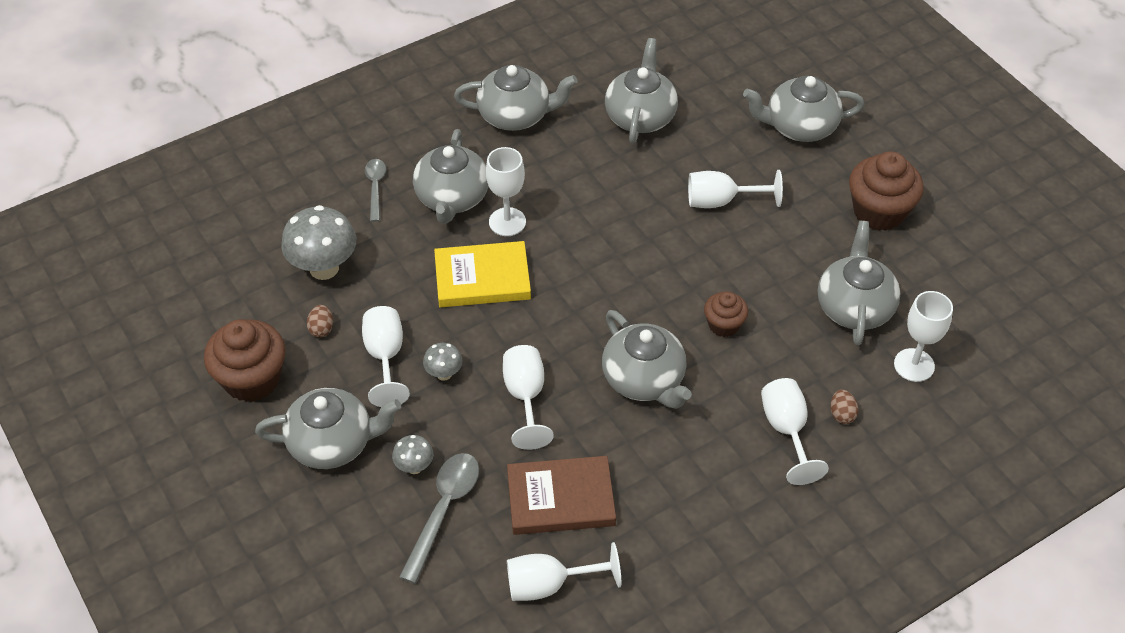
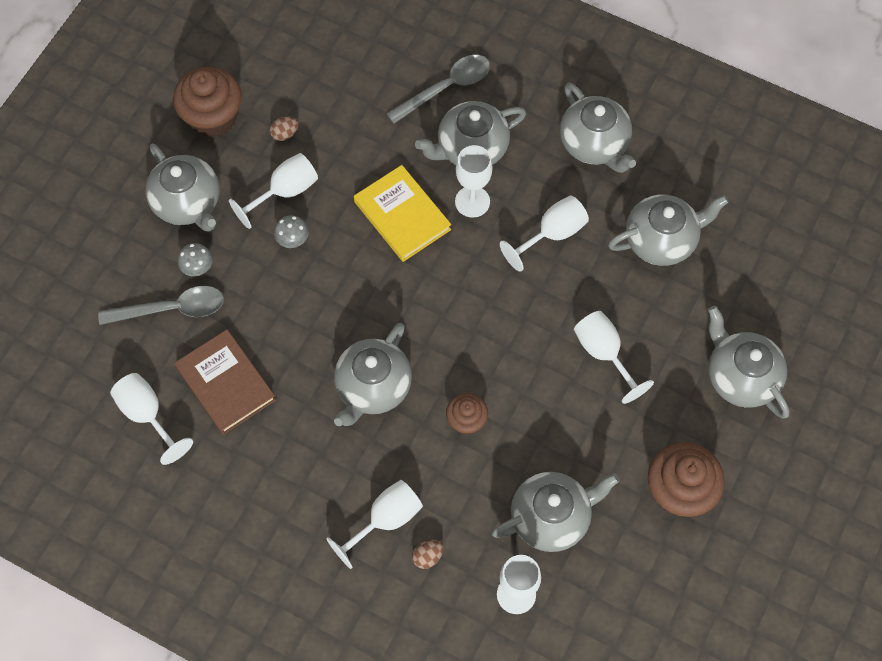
camera: 60 degrees right, 15 degrees up
grey mushroom [281,205,356,280] -> none
grey spoon [365,159,386,222] -> grey spoon [386,55,490,124], size x1.58
white goblet [503,345,554,450] -> white goblet moved to [500,196,589,272]

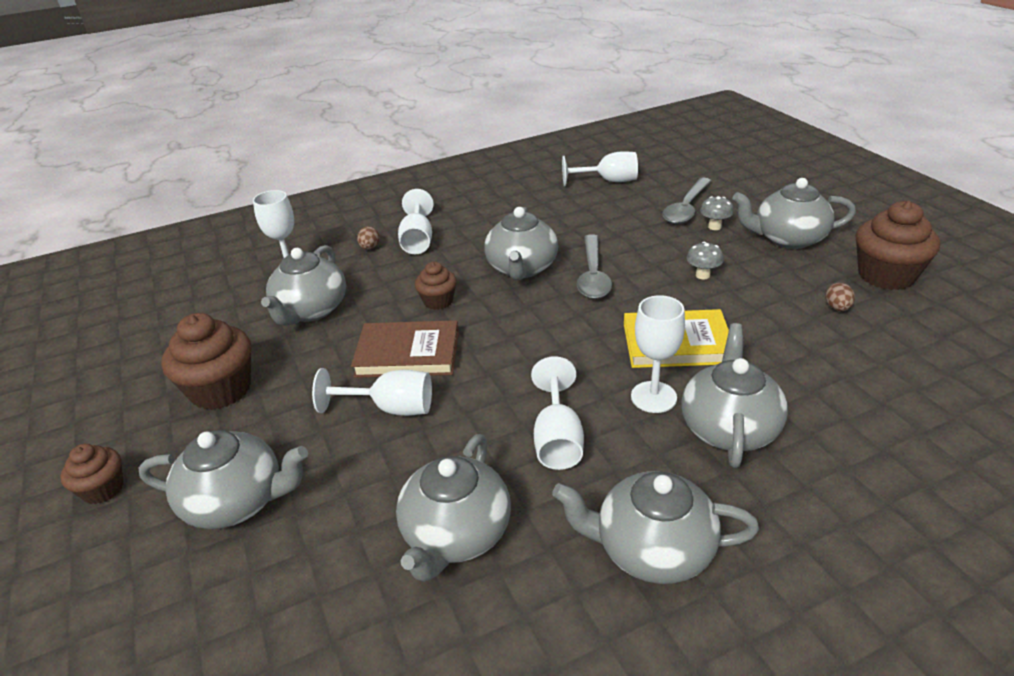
camera: 130 degrees right, 30 degrees down
brown book [174,329,276,435] -> brown book moved to [351,320,459,378]
white goblet [229,153,318,229] -> none
grey teapot [334,323,412,426] -> grey teapot turned 150 degrees counterclockwise [484,207,558,280]
grey spoon [386,55,490,124] -> grey spoon moved to [577,234,612,299]
none -> brown cupcake [60,444,123,504]

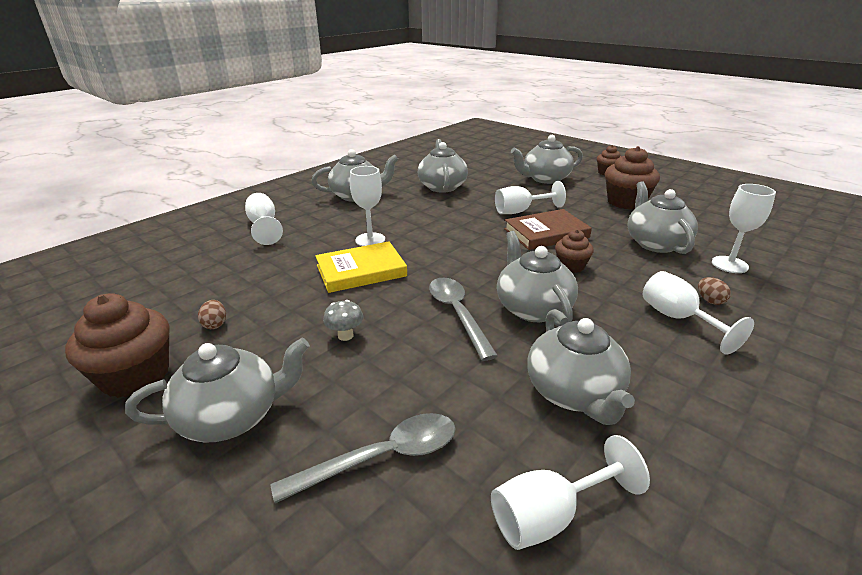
camera: 155 degrees right, 5 degrees down
white goblet [531,356,584,470] -> white goblet moved to [245,193,283,245]
grey spoon [662,177,711,224] -> grey spoon turned 60 degrees clockwise [270,413,456,503]
grey teapot [681,323,788,468] -> grey teapot moved to [527,309,635,425]
grey mushroom [700,196,734,230] -> none

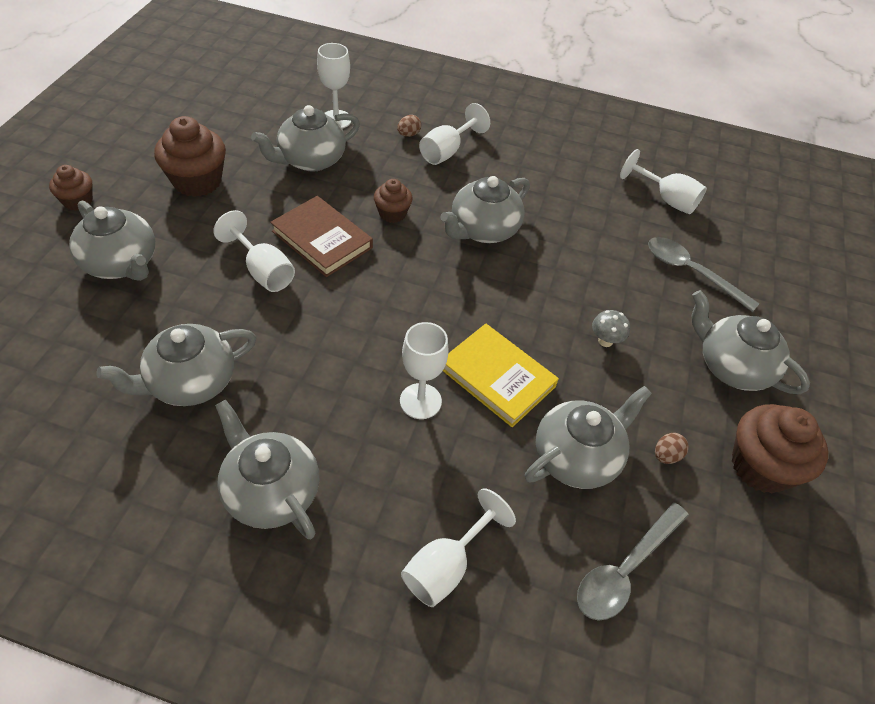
camera: 120 degrees left, 20 degrees up
grey spoon [429,278,498,361] -> grey spoon moved to [577,502,689,621]
grey teapot [527,309,635,425] -> grey teapot moved to [525,386,652,489]

